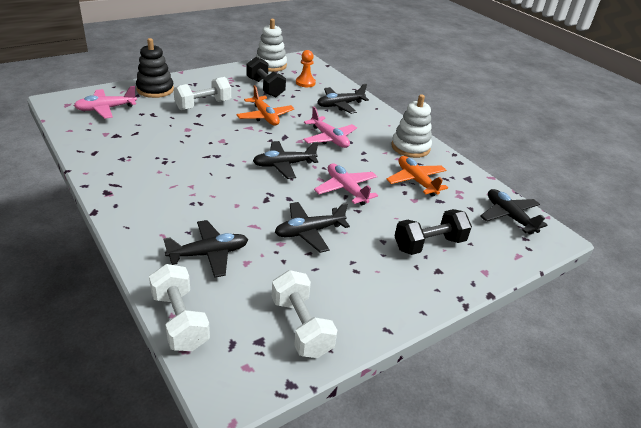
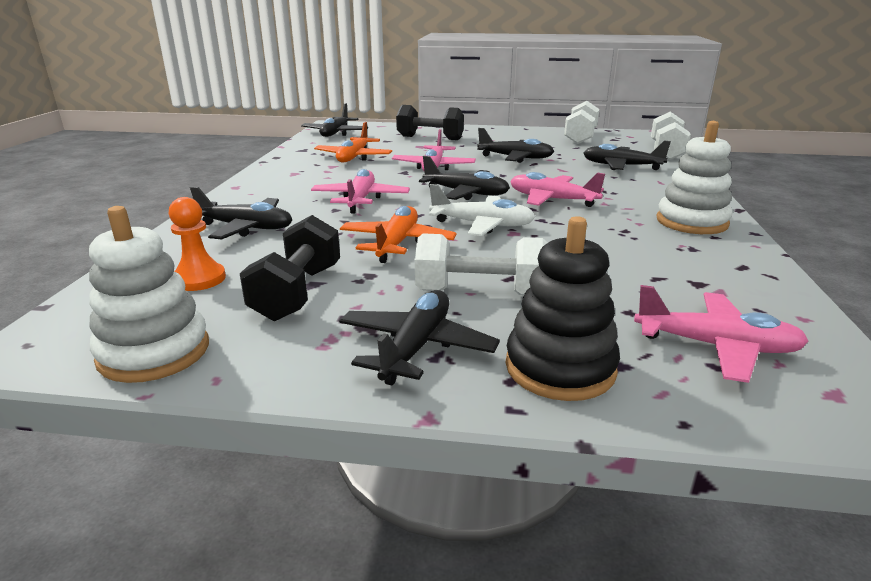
camera: 135 degrees left, 10 degrees down
white stacking toy [391,94,432,158] -> white stacking toy moved to [656,121,732,234]
none -> black plane [339,290,500,386]
none -> white plane [429,184,535,236]
none -> pink plane [510,172,605,207]

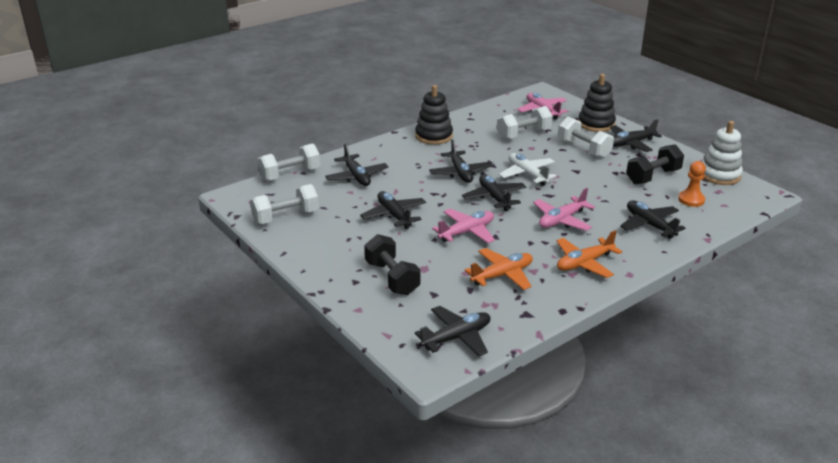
camera: 135 degrees left, 5 degrees up
orange plane [340,206,457,263] -> orange plane moved to [556,230,622,278]
pink plane [510,172,605,207] -> black plane [429,139,493,183]
white stacking toy [656,121,732,234] -> black stacking toy [415,85,453,145]
none -> white dumbbell [497,106,553,140]

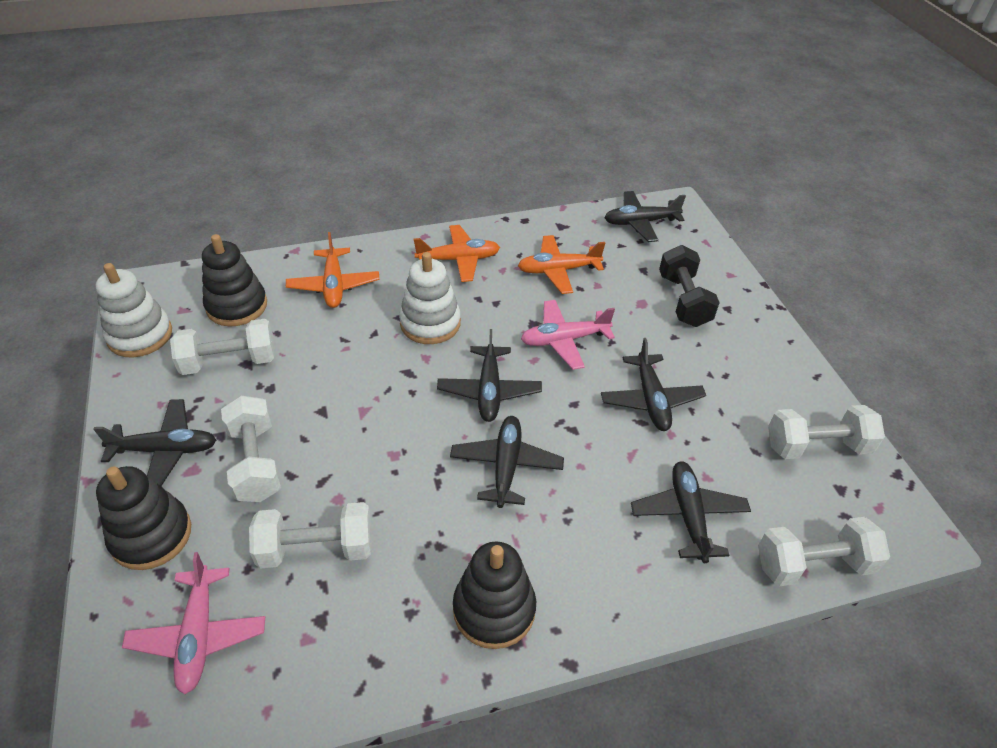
camera: 160 degrees left, 15 degrees up
white plane [499,153,557,186] -> none
pink plane [533,188,595,231] -> white stacking toy [399,252,461,344]
black plane [620,200,686,239] -> orange plane [286,232,380,308]
black dumbbell [626,144,684,184] -> white dumbbell [170,319,275,375]
orange pawn [678,161,706,207] -> black stacking toy [202,234,267,326]

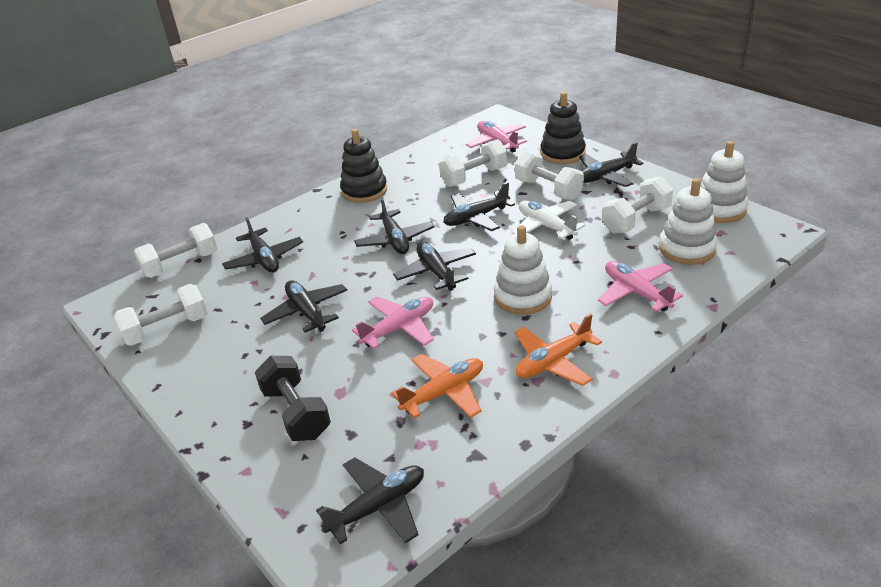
camera: 160 degrees right, 10 degrees down
black stacking toy [202,234,267,326] -> white stacking toy [659,178,717,265]
orange plane [286,232,380,308] -> pink plane [598,261,683,312]
none -> black plane [443,182,515,231]
none -> white plane [512,201,586,240]

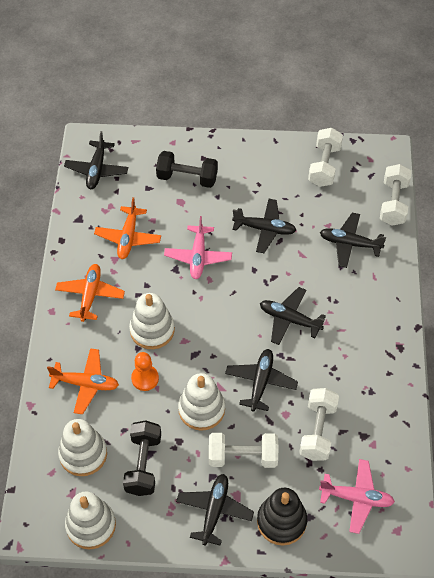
camera: 130 degrees right, 20 degrees up
black stacking toy [340,129,387,203] -> none
black plane [393,241,476,291] -> none
white plane [512,201,586,240] -> white stacking toy [178,373,225,431]
pink plane [598,261,683,312] -> orange plane [47,348,119,414]
white dumbbell [602,177,673,234] -> black dumbbell [123,421,161,496]
none -> orange pawn [131,352,159,391]

